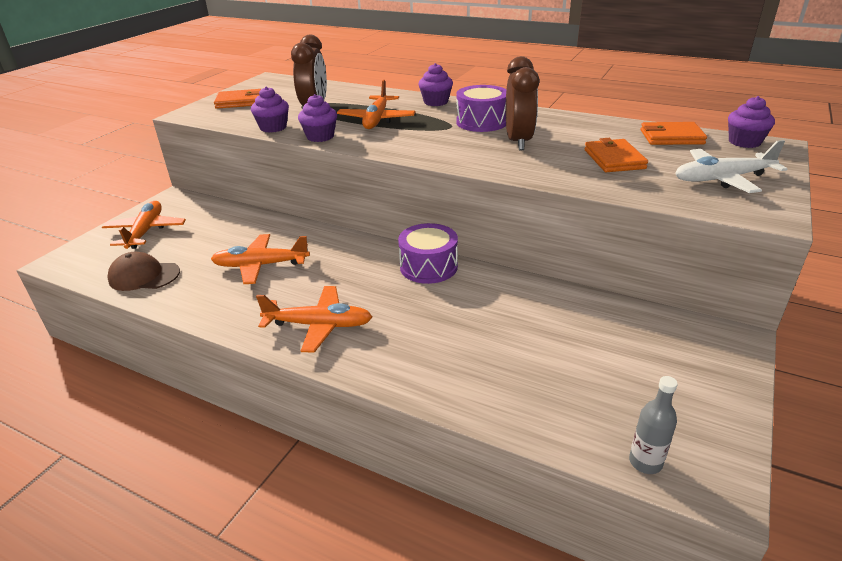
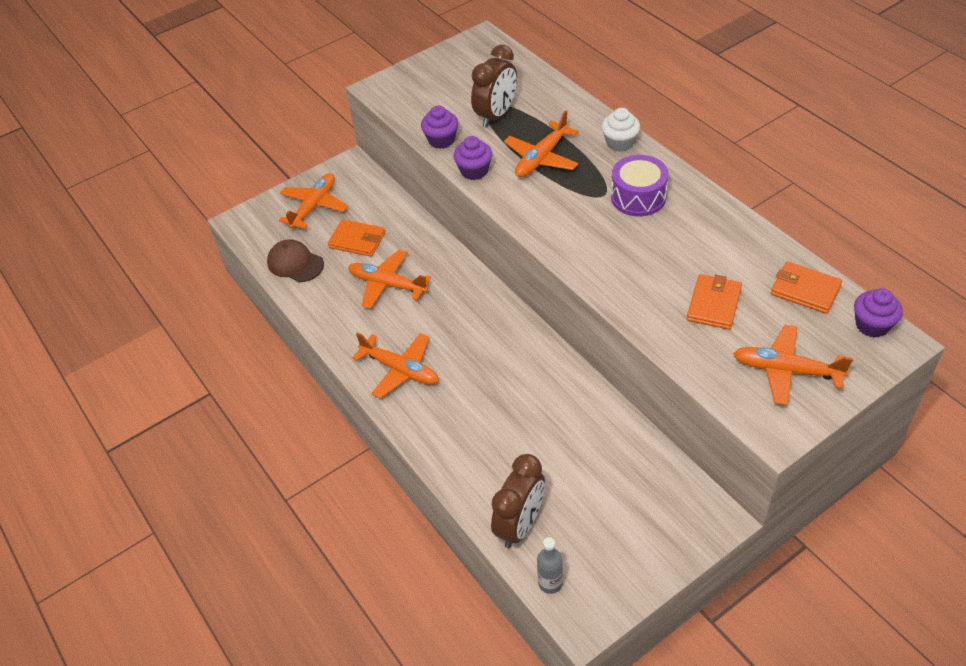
camera: 30 degrees right, 15 degrees up
orange wallet [214,89,261,109] -> orange wallet moved to [328,219,385,257]
purple drum [398,223,458,284] -> none
purple cupcake [418,63,453,106] -> white cupcake [602,108,640,152]
brown clock [506,56,539,150] -> brown clock moved to [491,454,545,548]
white plane [675,140,787,193] -> orange plane [733,325,853,406]

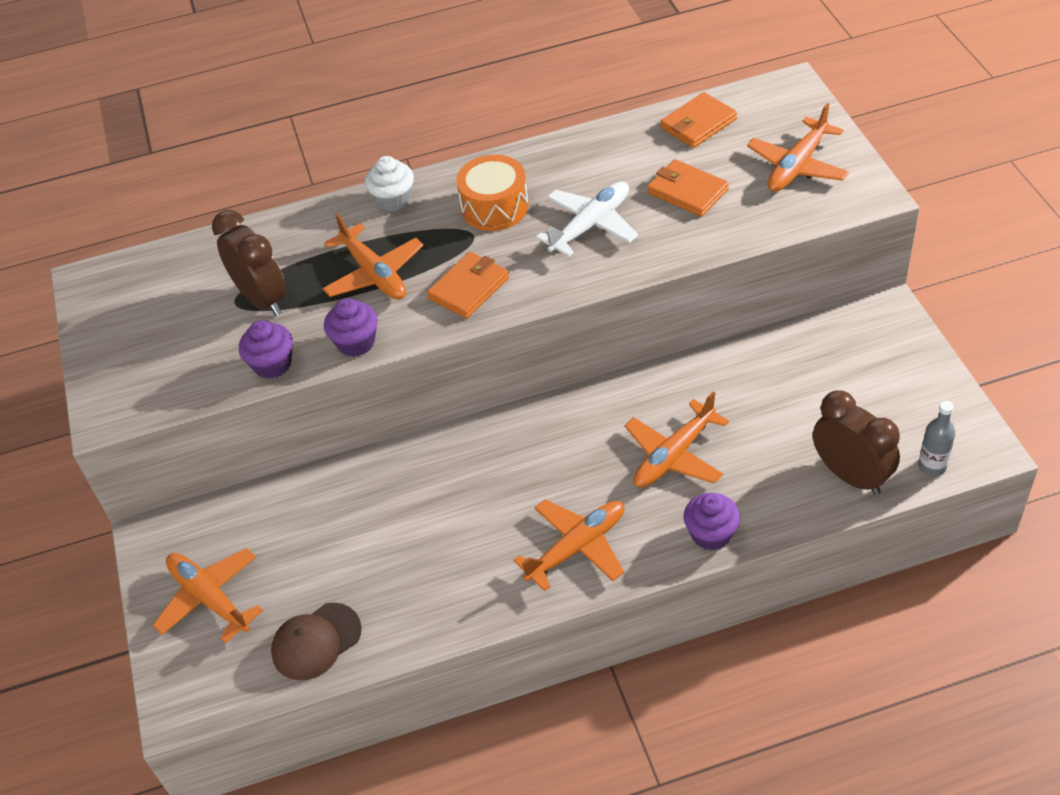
camera: 70 degrees left, 0 degrees up
orange wallet [328,219,385,257] -> orange wallet moved to [427,252,509,318]
orange plane [348,250,431,309] -> orange plane moved to [625,391,729,488]
purple drum [611,155,669,216] -> orange drum [456,155,529,231]
purple cupcake [854,288,903,338] -> purple cupcake moved to [683,493,740,550]
none -> white plane [536,182,638,257]

